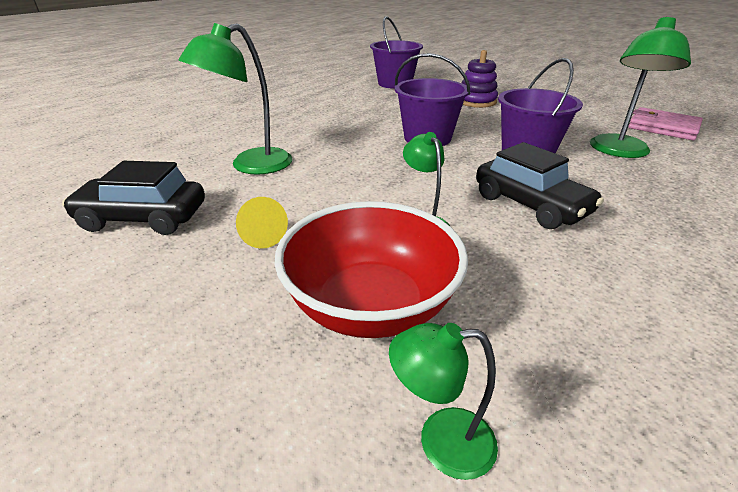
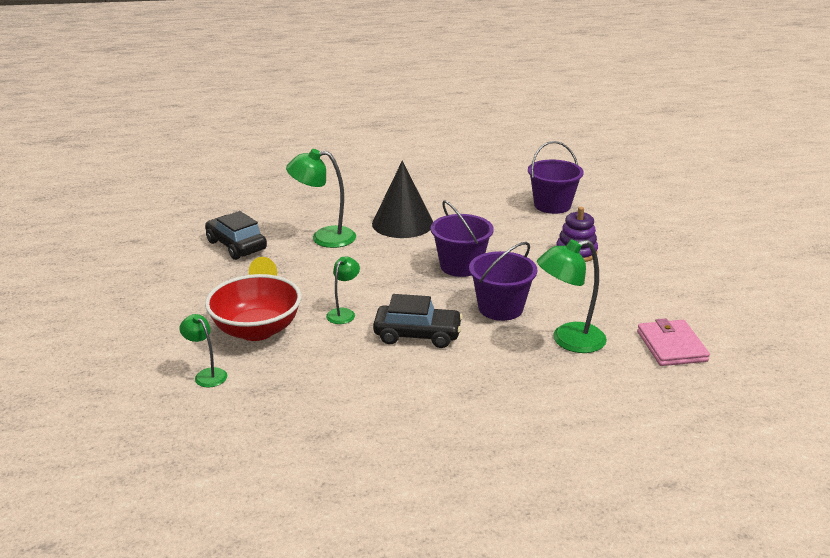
camera: 45 degrees right, 5 degrees down
black car [476,142,604,229] -> black car turned 90 degrees counterclockwise [373,294,463,348]
none -> black cone [372,161,433,238]

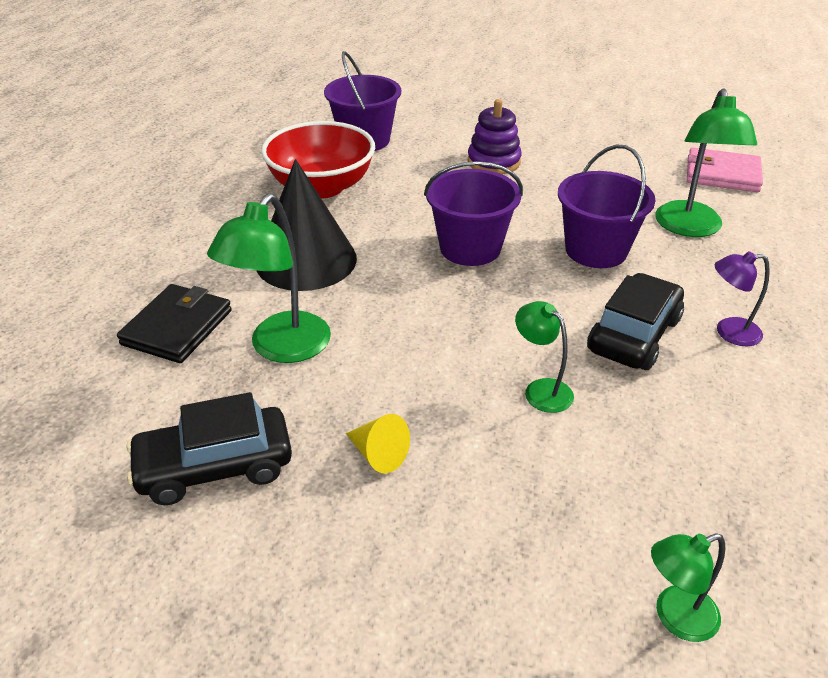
camera: 65 degrees left, 10 degrees up
red bowl [205,274,301,341] -> red bowl moved to [261,121,375,199]
none -> black wallet [117,284,232,363]
none -> purple lamp [715,251,770,346]

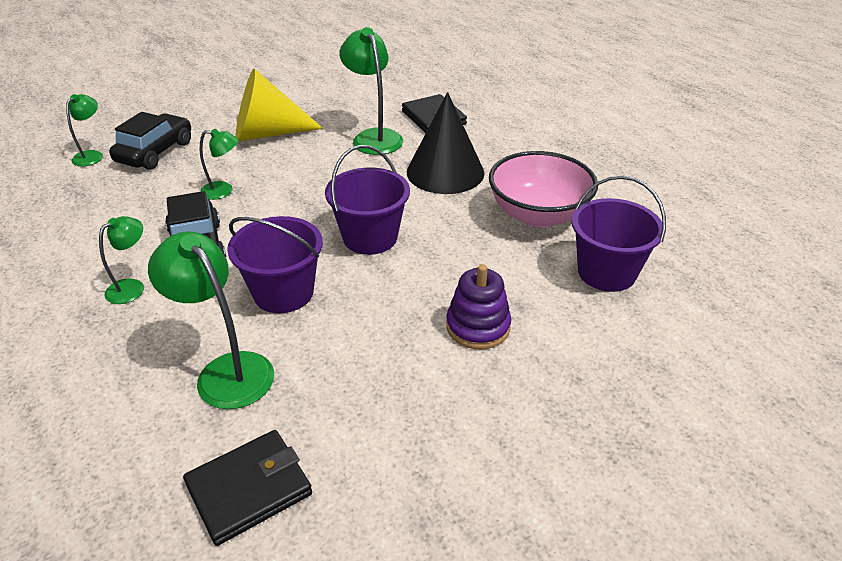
camera: 130 degrees right, 0 degrees up
black car [127,392,292,505] -> black car moved to [109,112,191,170]
red bowl [261,121,375,199] -> pink bowl [489,151,598,227]
yellow cone [346,414,410,473] -> yellow cone [235,68,323,141], size x2.29
pink wallet [687,148,763,192] -> black wallet [183,430,312,546]
purple lamp [715,251,770,346] -> green lamp [99,216,144,304]

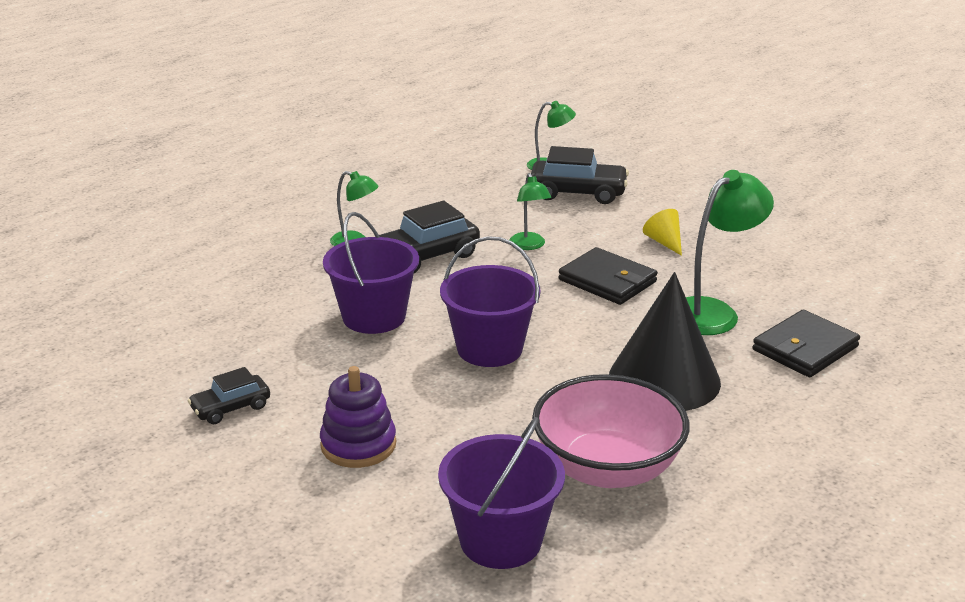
camera: 75 degrees right, 10 degrees down
green lamp [148,231,274,409] -> none
black wallet [183,430,312,546] -> black wallet moved to [558,247,658,305]
yellow cone [235,68,323,141] -> yellow cone [643,209,682,256], size x0.44
none -> black car [188,367,270,424]

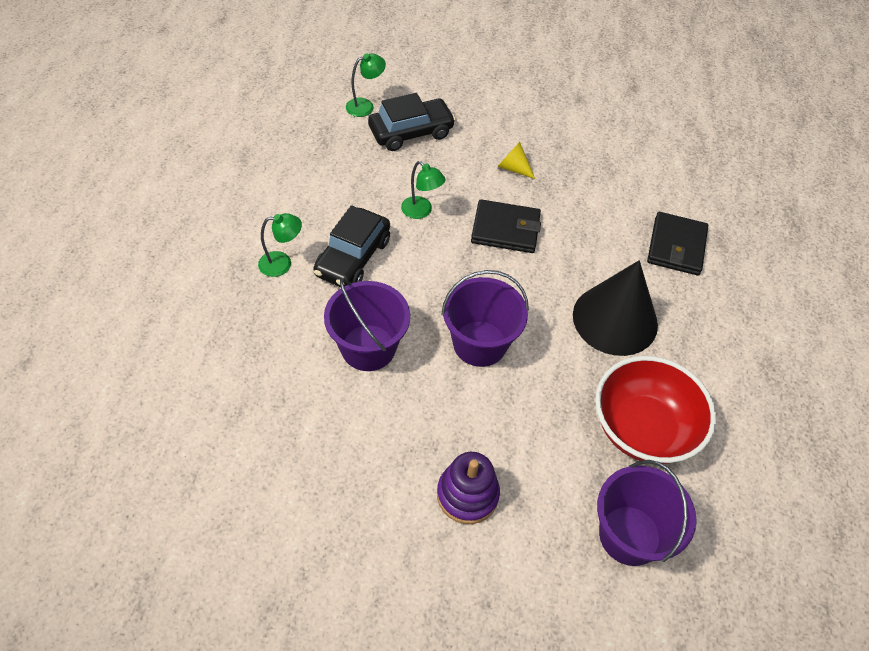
camera: 35 degrees left, 25 degrees up
black car [188,367,270,424] -> none
pink bowl [532,374,690,488] -> red bowl [595,356,716,464]
green lamp [686,170,774,335] -> none

